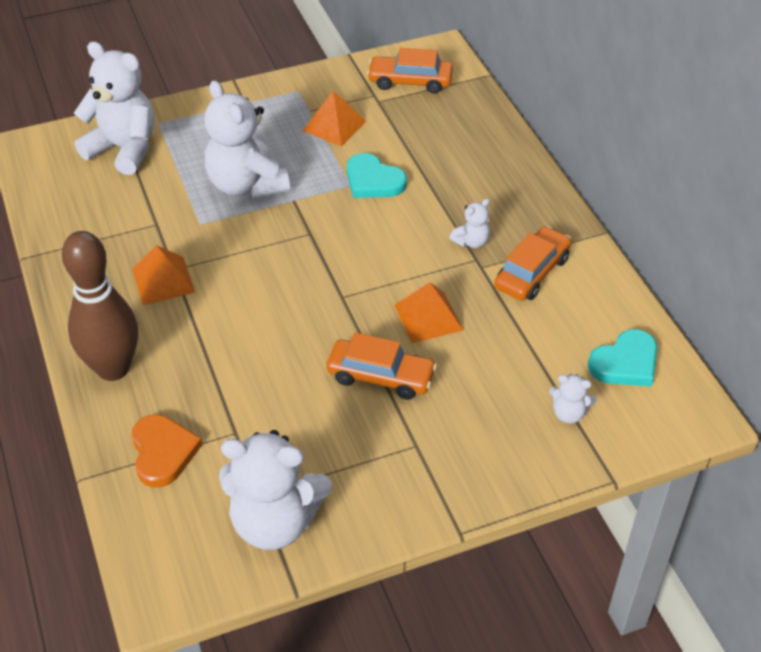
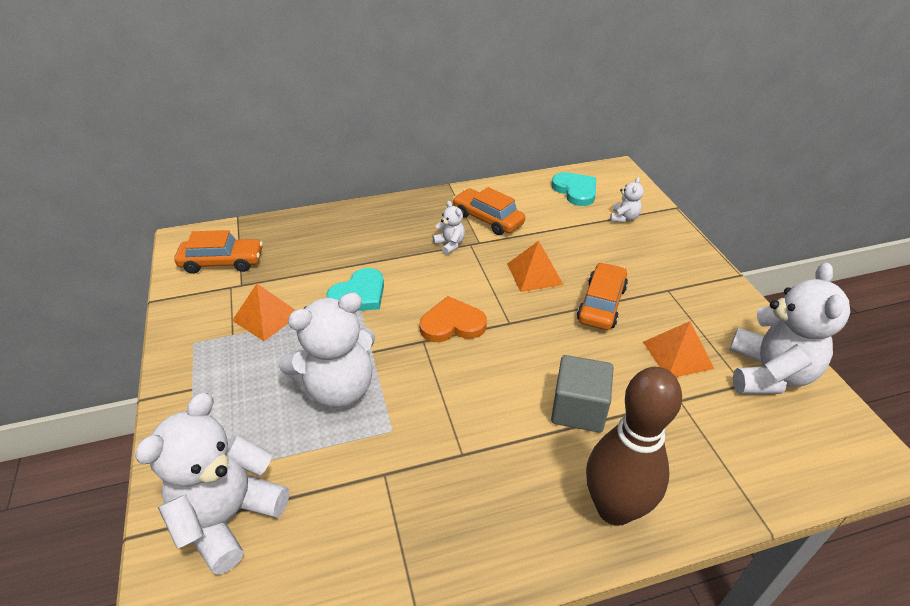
camera: 85 degrees left, 5 degrees down
orange heart [131,414,202,488] -> orange heart moved to [419,296,487,342]
orange pyramid [132,245,195,305] -> orange pyramid moved to [643,321,714,377]
orange car [367,48,453,94] -> orange car turned 105 degrees counterclockwise [174,230,263,274]
none -> grey cube [551,355,614,433]

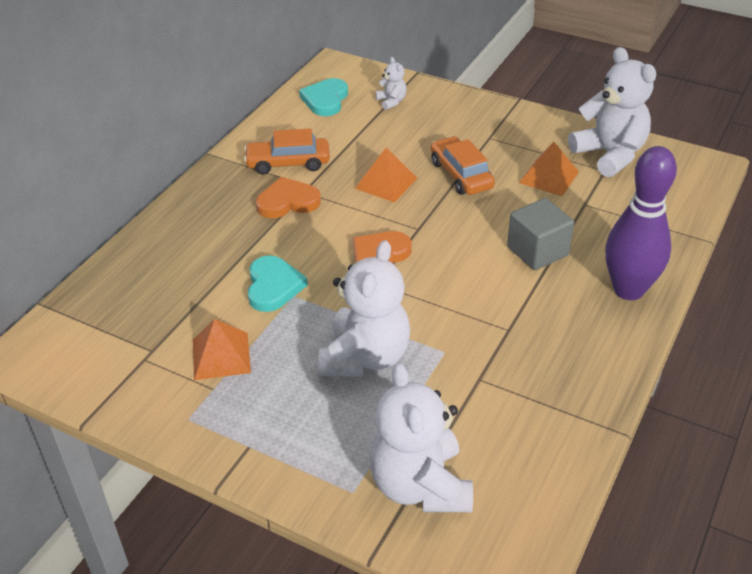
camera: 45 degrees left, 0 degrees up
orange car [174,230,263,274] -> none
white teddy bear [433,201,465,255] -> orange heart [256,177,321,218]
turquoise heart [551,172,596,206] -> turquoise heart turned 90 degrees counterclockwise [299,78,348,116]
brown bowling pin [586,367,682,526] -> purple bowling pin [605,146,677,300]

